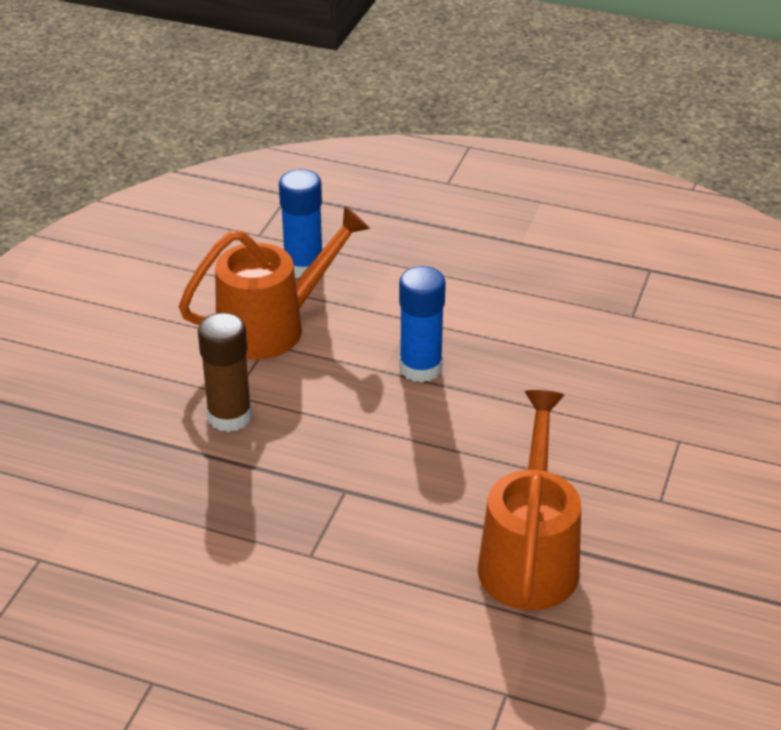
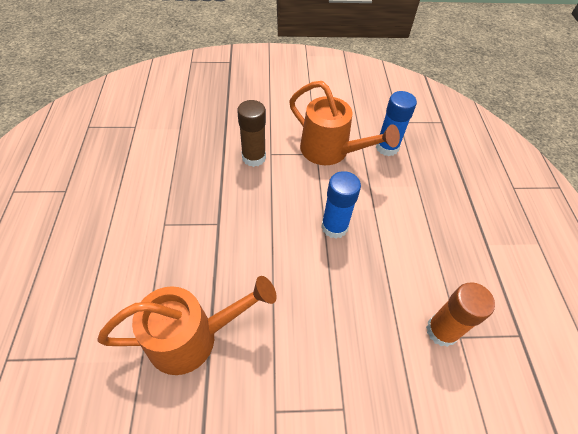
camera: 65 degrees right, 15 degrees up
none -> orange glue stick [426,282,495,347]

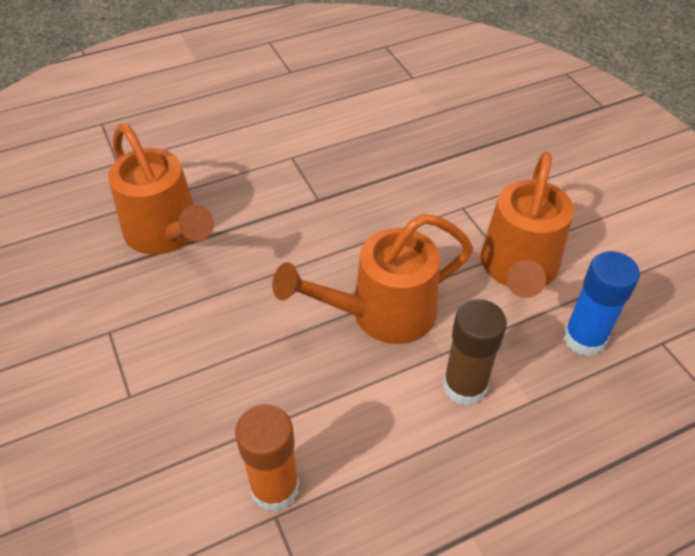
camera: 70 degrees right, 5 degrees down
brown glue stick [237,100,266,167] -> brown glue stick moved to [443,299,507,406]
blue glue stick [321,171,361,239] -> orange watering can [272,214,473,344]

